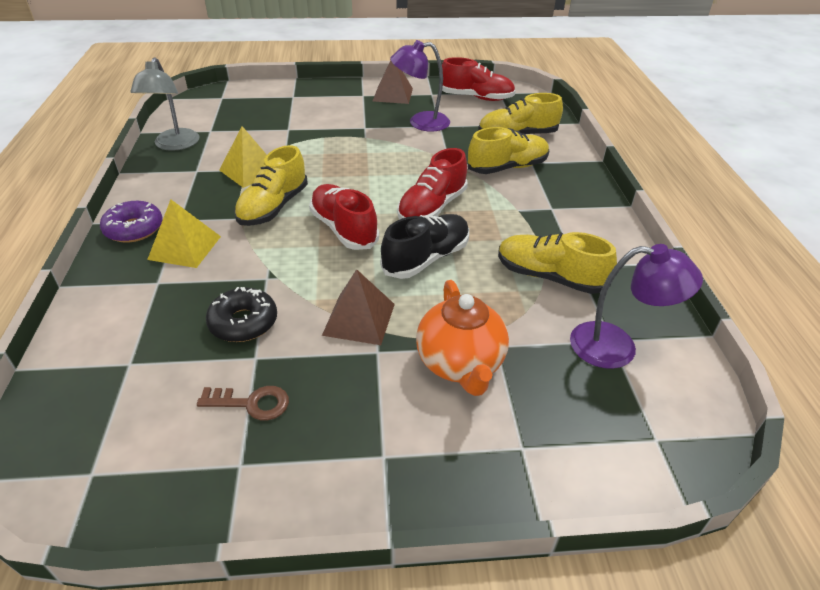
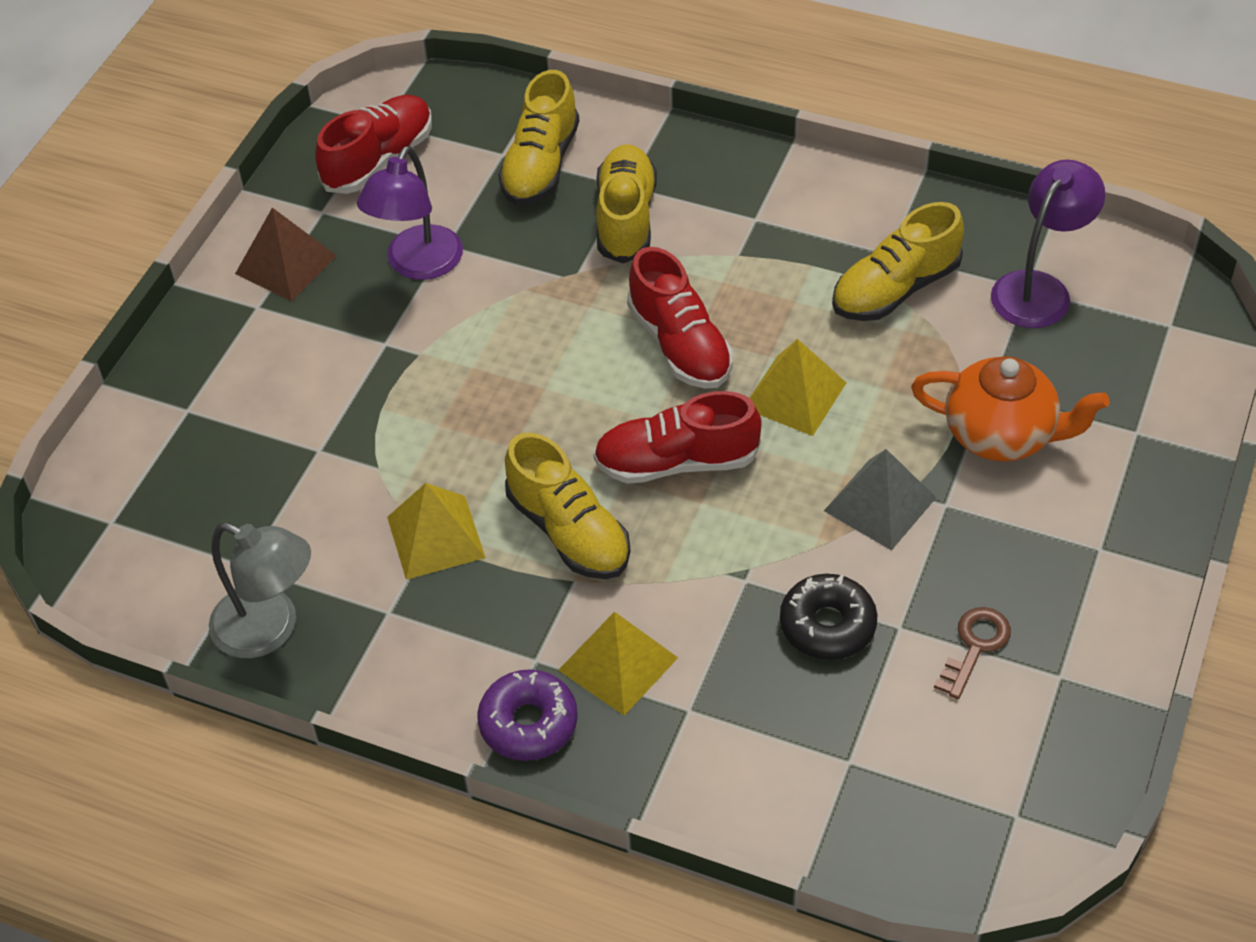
camera: 60 degrees left, 10 degrees up
brown pyramid [322,269,395,345] -> grey pyramid [824,449,936,551]
black shoe [380,214,469,279] -> yellow pyramid [750,339,846,436]

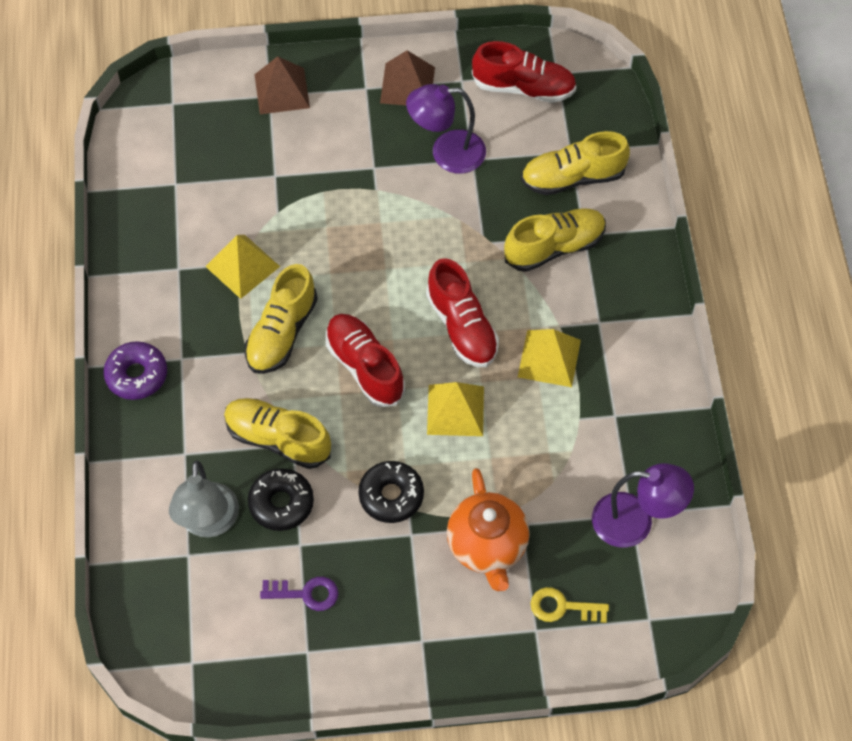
camera: 60 degrees right, 10 degrees up
grey lamp [209,523,311,658] -> grey lamp moved to [169,460,239,537]
yellow pyramid [558,612,678,716] -> yellow pyramid moved to [518,329,581,387]
red shoe [627,247,733,389] -> red shoe turned 60 degrees counterclockwise [426,258,499,367]
grey pyramid [824,449,936,551] -> black donut [358,461,424,523]
yellow shoe [832,202,964,321] -> yellow shoe moved to [224,398,331,469]
brown key [934,607,1011,699] -> purple key [260,577,339,611]
none -> brown pyramid [254,56,310,114]
none -> yellow key [530,587,609,623]

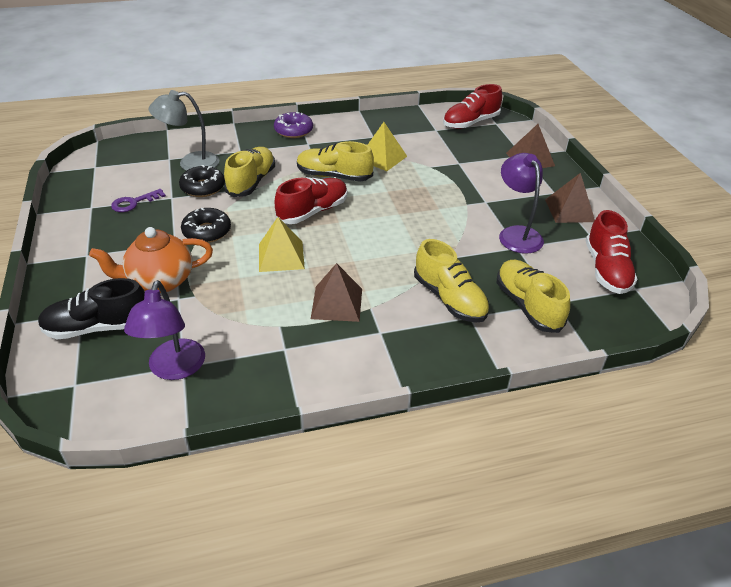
camera: 80 degrees right, 20 degrees down
purple key [260,577,339,611] -> purple key turned 60 degrees clockwise [111,189,166,212]
red shoe [426,258,499,367] -> red shoe moved to [443,84,502,129]
yellow pyramid [518,329,581,387] -> brown pyramid [311,263,362,322]
yellow key [530,587,609,623] -> black shoe [38,278,145,339]

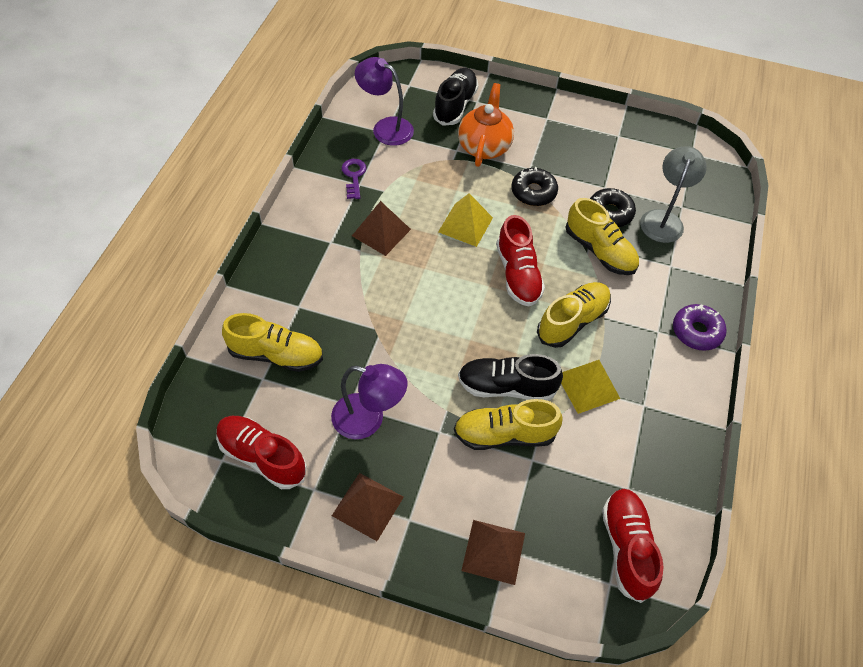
camera: 120 degrees right, 15 degrees up
purple key [111,189,166,212] -> purple key moved to [341,159,367,199]
yellow shoe [414,239,490,323] -> yellow shoe moved to [454,399,563,450]
none -> black shoe [458,354,563,401]

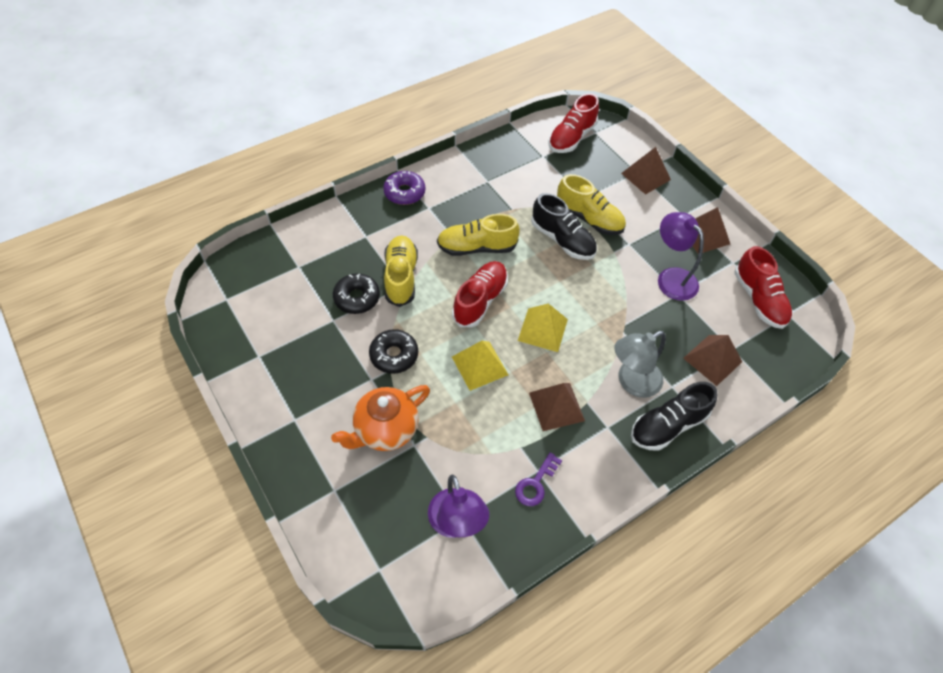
camera: 140 degrees left, 0 degrees up
yellow shoe [222,313,323,372] -> brown pyramid [683,335,742,386]
black shoe [433,68,479,126] -> black shoe moved to [631,382,717,451]
yellow pyramid [561,360,620,414] -> yellow pyramid moved to [518,303,568,352]
grey lamp [640,146,707,243] -> grey lamp moved to [614,331,666,398]

